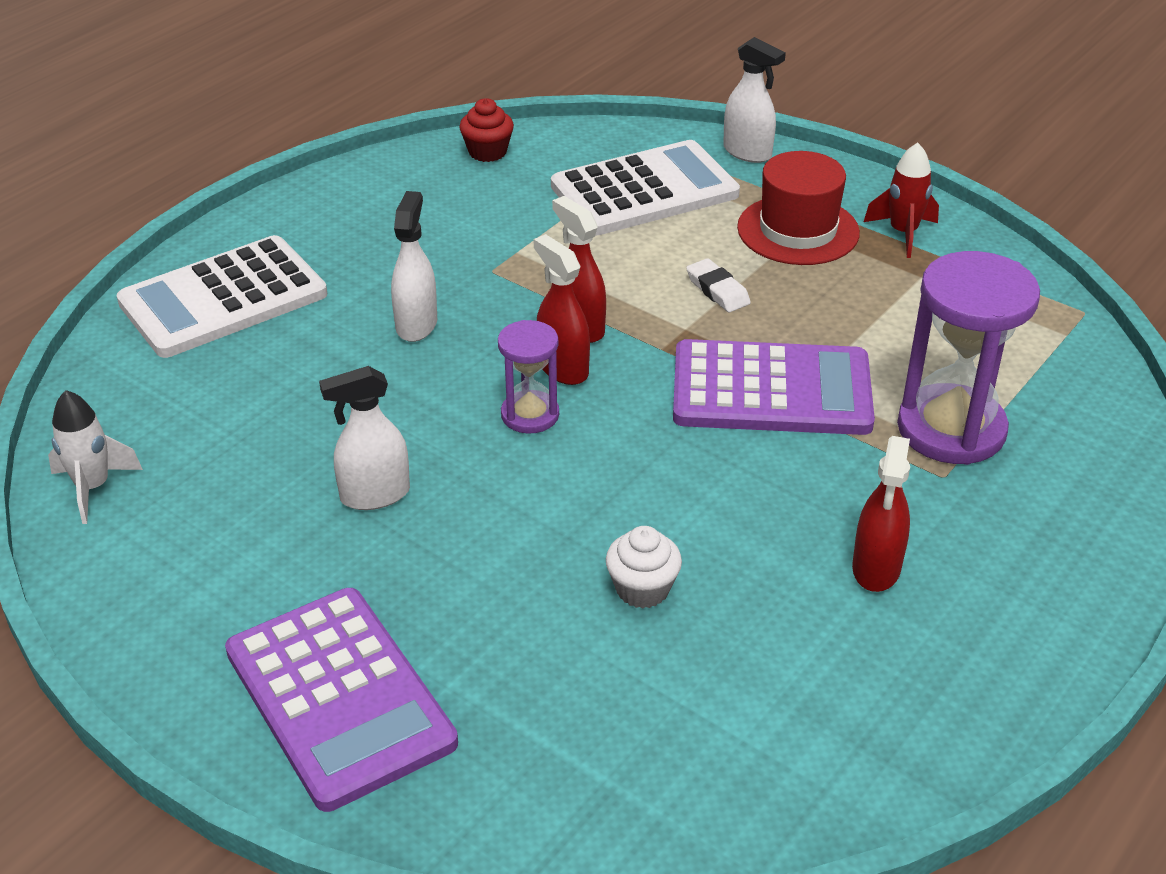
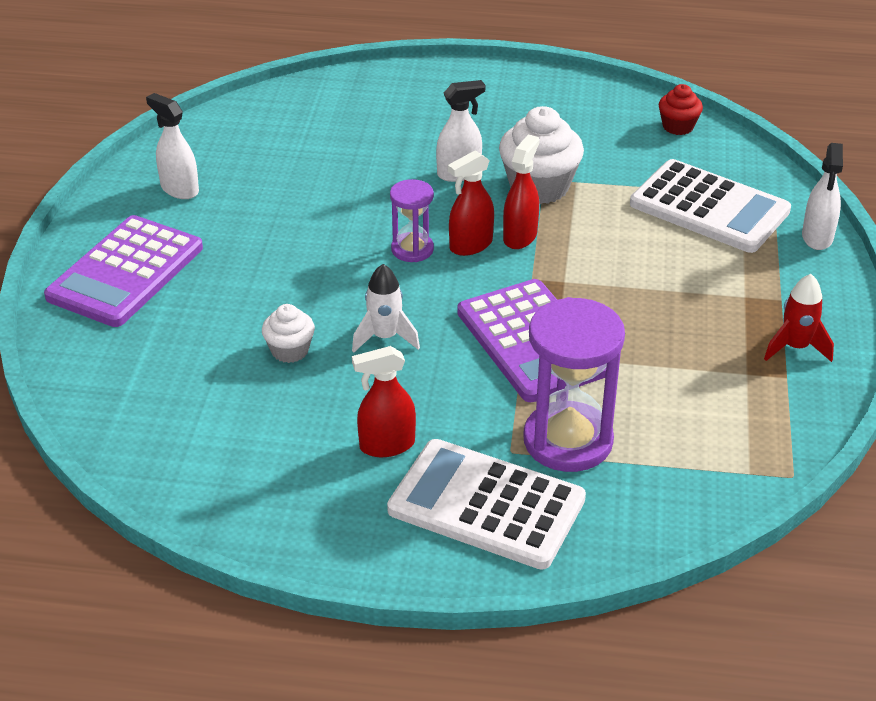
camera: 60 degrees right, 0 degrees up
white rocket [48,390,143,524] -> white rocket moved to [352,264,420,353]
white calculator [116,235,327,358] -> white calculator moved to [387,439,586,570]
white spray bottle [319,366,410,510] -> white spray bottle moved to [146,93,199,199]
red spray bottle [534,234,590,385] -> red spray bottle turned 150 degrees counterclockwise [448,150,494,256]
white eraser [686,258,751,312] -> none
red hat [737,151,860,265] -> none
none -> white cupcake [499,106,584,204]

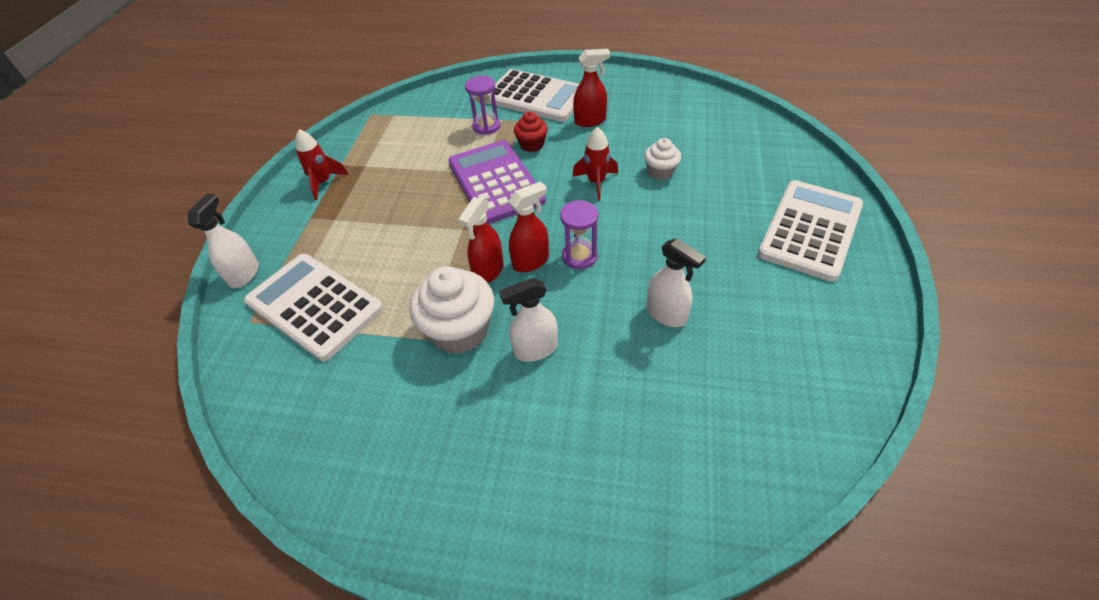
camera: 175 degrees left, 10 degrees up
purple calculator [44,215,203,327] -> white calculator [758,180,863,282]
white spray bottle [146,93,199,199] -> white spray bottle moved to [647,238,706,327]
white rocket [352,264,420,353] -> red rocket [572,127,618,201]
purple hourglass [523,297,625,472] -> purple hourglass [465,76,501,135], size x0.55
red cupcake [659,84,703,135] -> red cupcake moved to [514,112,548,152]

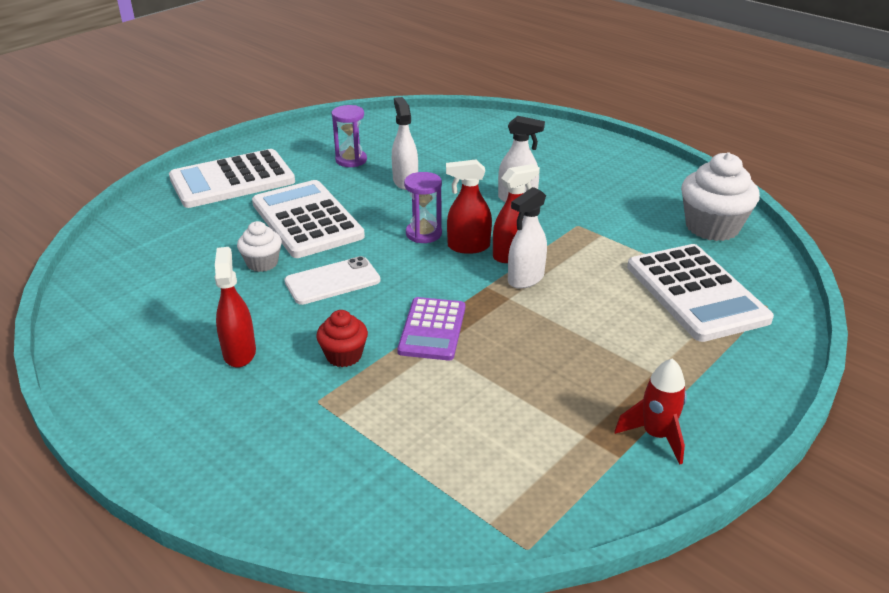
camera: 150 degrees left, 15 degrees down
white spray bottle [188,194,259,288] -> white spray bottle moved to [508,187,547,289]
white cupcake [410,266,494,354] -> white cupcake moved to [681,152,760,241]
purple calculator [448,140,546,224] -> purple calculator [397,297,465,361], size x0.61
purple hourglass [465,76,501,135] -> purple hourglass moved to [331,105,367,167]
white calculator [486,69,579,122] -> white calculator moved to [252,180,365,258]
red rocket [572,127,618,201] -> white phone [284,256,381,305]
red spray bottle [573,49,610,127] -> red spray bottle turned 60 degrees clockwise [215,247,256,367]

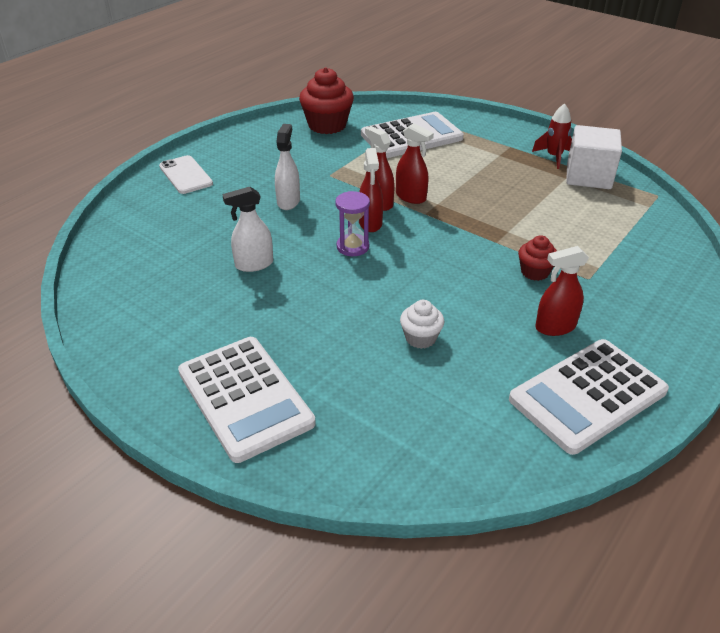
camera: 95 degrees left, 5 degrees up
white calculator [252,180,365,258] -> white calculator moved to [509,339,669,455]
white phone [284,256,381,305] -> white phone moved to [159,155,213,194]
purple hourglass [331,105,367,167] -> none
purple calculator [397,297,465,361] -> none
white spray bottle [508,187,547,289] -> red spray bottle [396,123,434,204]
white cupcake [681,152,760,241] -> red cupcake [299,67,354,134]
none -> white cube [566,125,622,189]

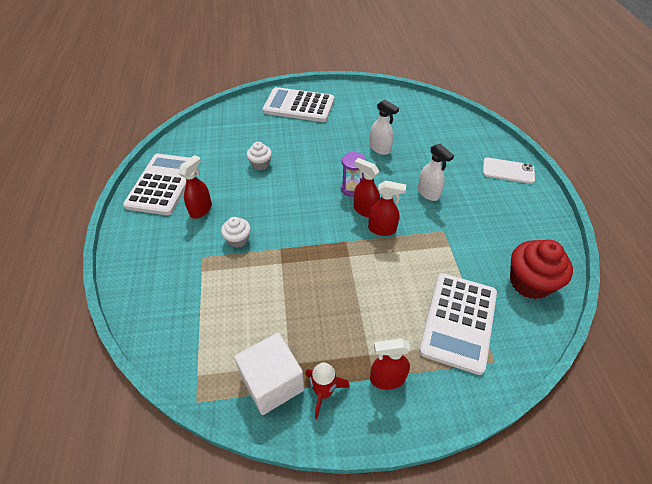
camera: 135 degrees right, 10 degrees up
white spray bottle [222,187,273,272] -> white spray bottle turned 105 degrees clockwise [370,100,399,155]
red spray bottle [396,123,434,204] -> red spray bottle moved to [370,338,411,390]
red cupcake [518,235,557,281] -> white cupcake [221,217,251,248]

